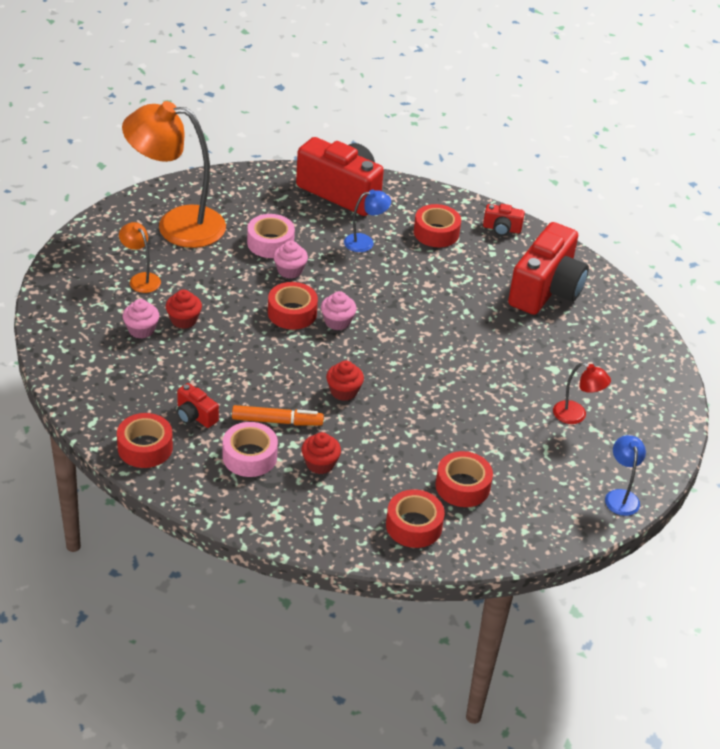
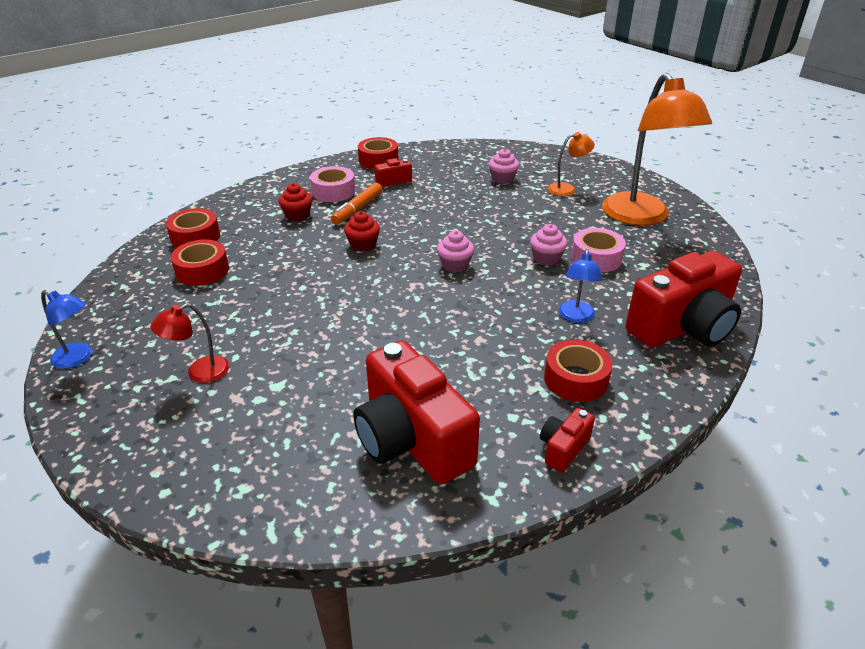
camera: 120 degrees right, 5 degrees down
orange lamp [122,101,226,248] -> orange lamp turned 135 degrees clockwise [602,73,712,226]
red cupcake [166,289,202,329] -> none
red tape [268,282,318,330] -> none

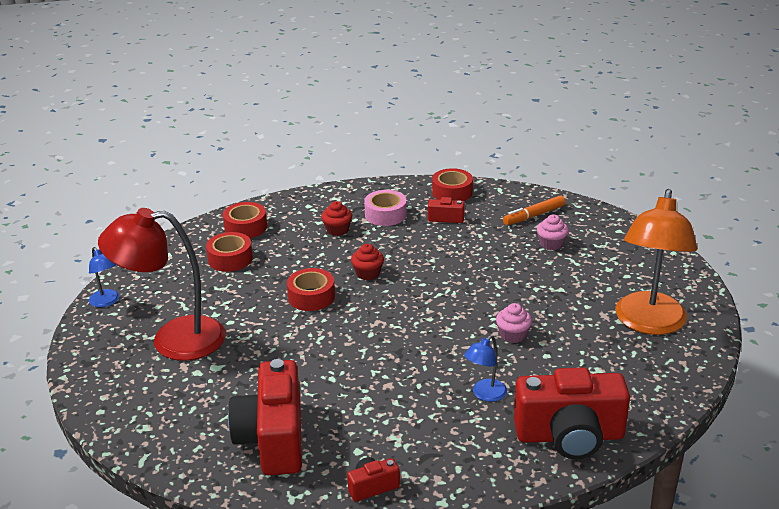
camera: 30 degrees right, 5 degrees down
red lamp [150,303,229,383] -> red lamp [98,208,226,361], size x2.24
orange marker [331,183,382,224] -> orange marker moved to [503,195,565,225]
pink cupcake [437,231,474,273] -> none
red tape [544,339,613,402] -> red tape moved to [287,268,335,311]
orange lamp [548,132,595,196] -> none
pink tape [571,228,626,272] -> none

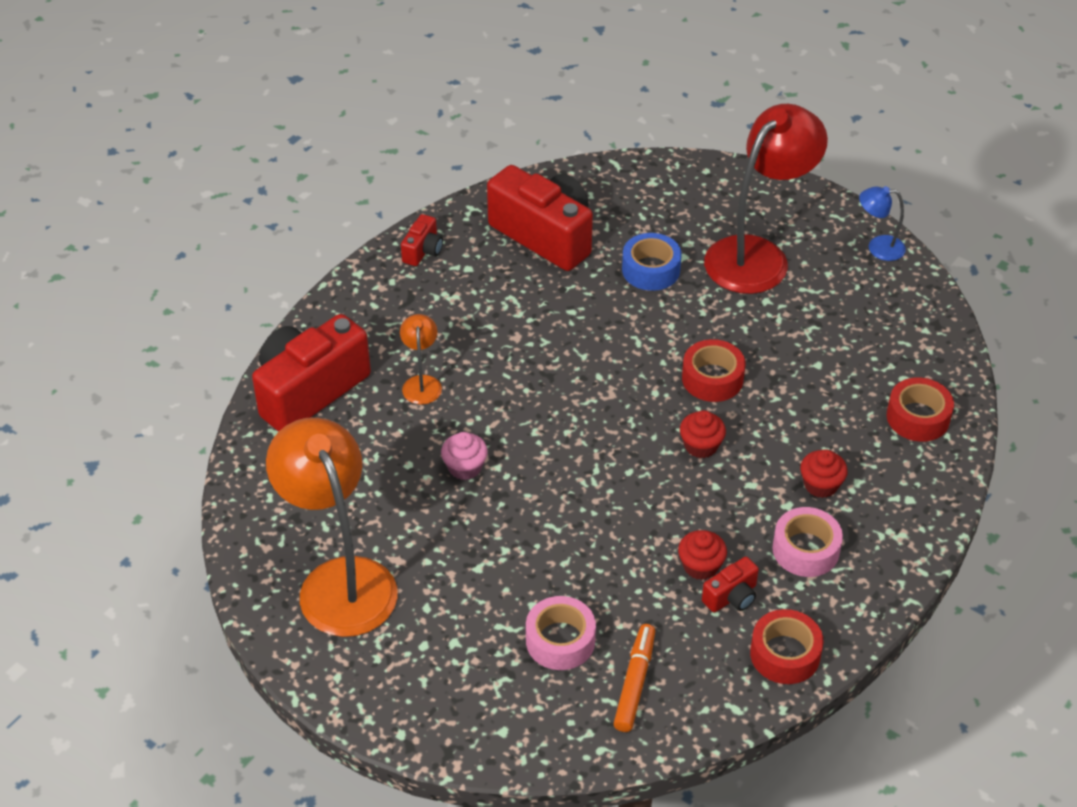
camera: 135 degrees right, 15 degrees up
red tape [206,232,253,272] -> none
blue lamp [464,335,507,402] -> orange lamp [400,314,442,405]
pink cupcake [537,215,569,250] -> pink tape [526,596,596,670]
none -> blue tape [622,233,682,291]
none -> red cupcake [678,530,727,580]

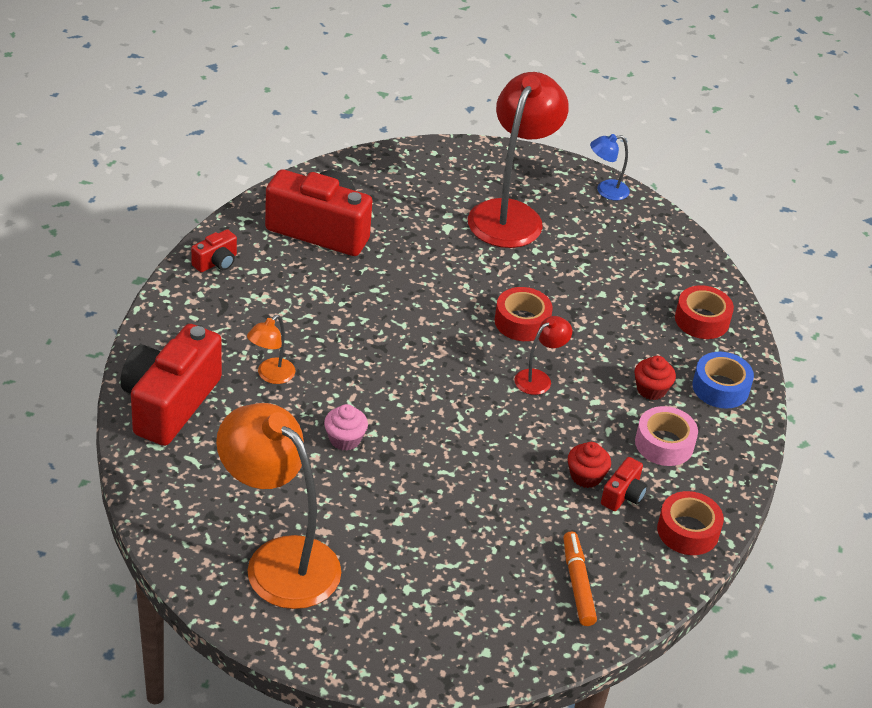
camera: 25 degrees left, 5 degrees down
orange lamp [400,314,442,405] -> orange lamp turned 120 degrees counterclockwise [247,315,295,384]
red camera [401,214,443,266] -> red camera turned 45 degrees clockwise [191,229,237,272]
pink tape [526,596,596,670] -> none
blue tape [622,233,682,291] -> blue tape moved to [692,352,754,409]
red cupcake [680,410,726,458] -> red lamp [514,316,572,395]

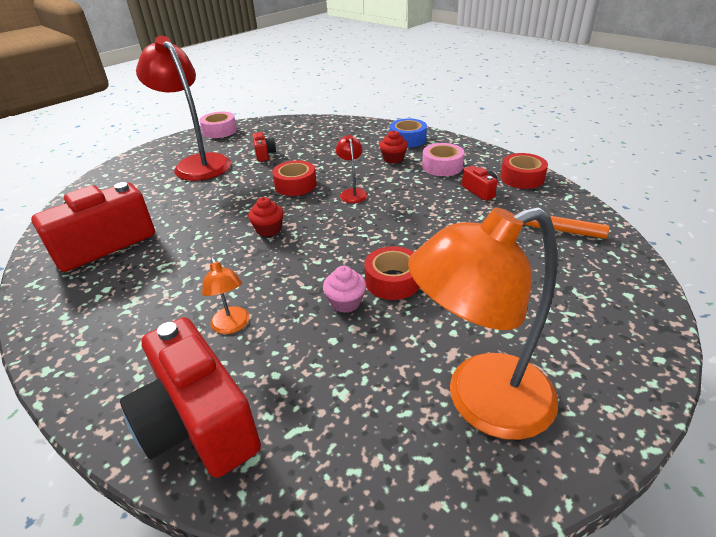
camera: 55 degrees left, 5 degrees down
red camera [191,229,237,272] -> red camera moved to [252,132,276,162]
red cupcake [568,442,611,488] -> red cupcake moved to [248,197,283,236]
blue lamp [590,134,630,200] -> pink tape [199,112,237,138]
red tape [675,285,734,339] -> red tape moved to [364,246,420,300]

